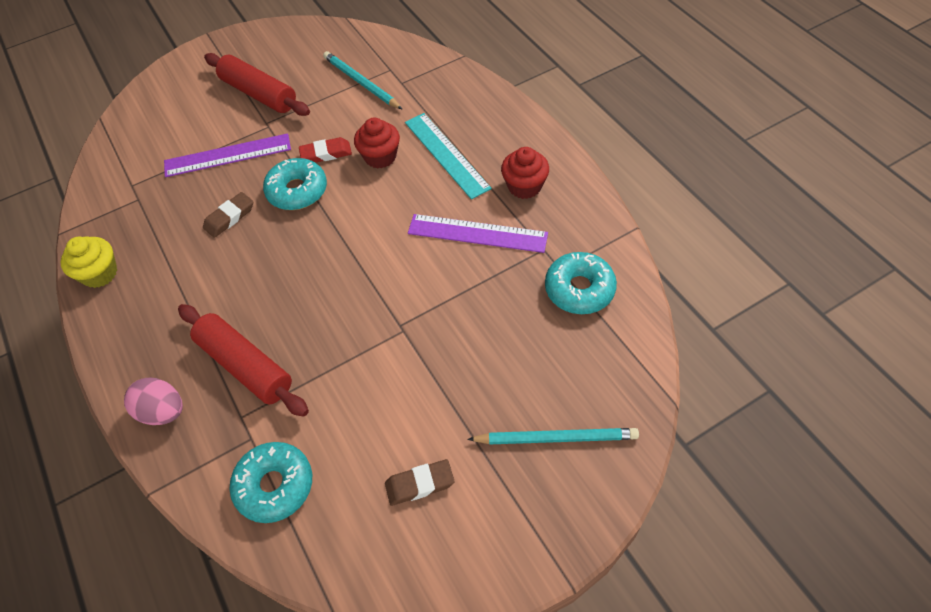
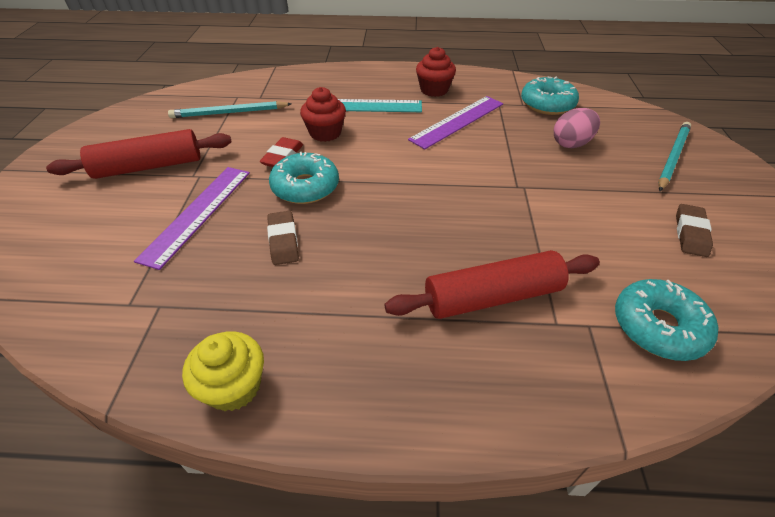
camera: 60 degrees left, 10 degrees down
pink egg [124,378,183,425] -> pink egg moved to [554,108,600,148]

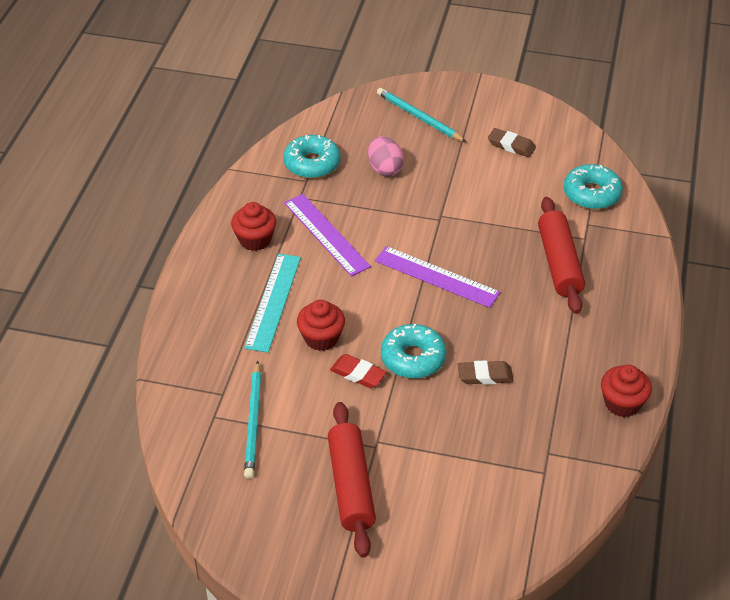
camera: 80 degrees left, 0 degrees up
purple ruler [134,167,250,270] -> purple ruler moved to [375,246,500,308]
yellow cupcake [182,331,264,411] -> red cupcake [601,365,652,417]

